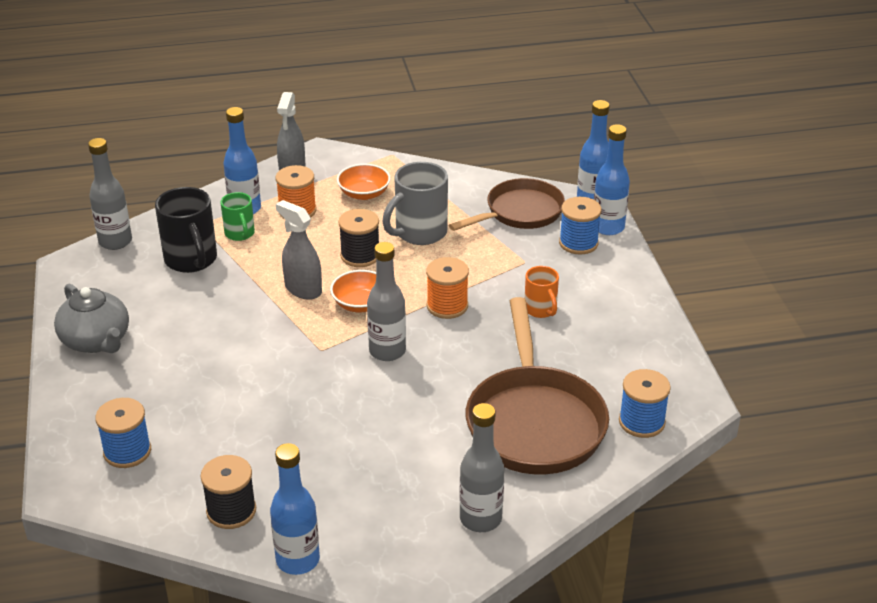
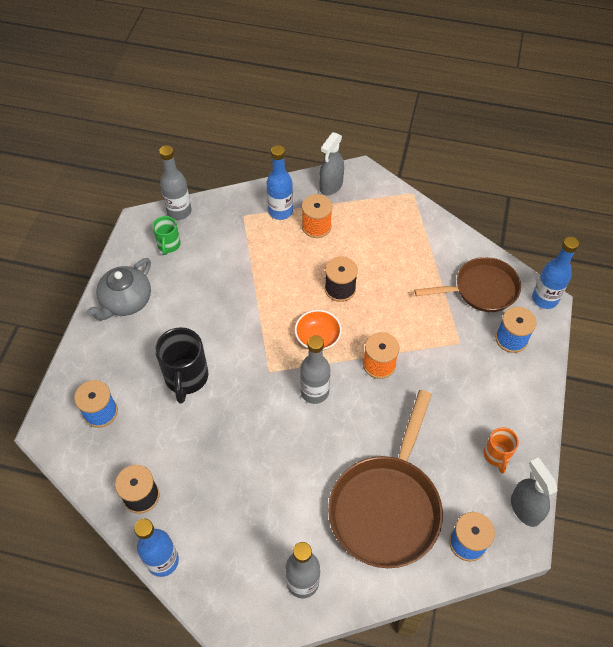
camera: 25 degrees right, 20 degrees up
grey teapot [54,284,129,353] -> grey teapot turned 45 degrees clockwise [86,258,151,321]
black mug [155,187,217,273] -> black mug moved to [155,327,208,404]
green mug [221,192,255,241] -> green mug moved to [152,216,181,255]
grey spray bottle [276,200,322,300] -> grey spray bottle moved to [511,458,558,527]
orange bowl [337,164,391,200] -> none
grey mug [382,162,448,245] -> none
orange mug [525,266,559,318] -> orange mug moved to [484,427,519,474]
blue bottle [594,124,630,235] -> none

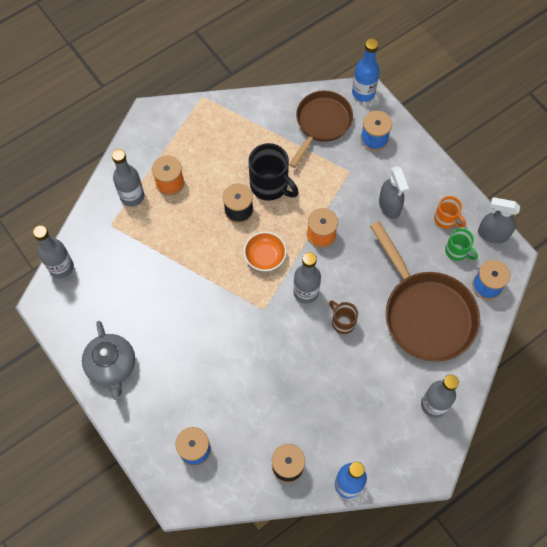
camera: 50 degrees left, 10 degrees up
green mug [152,216,181,255] -> green mug moved to [445,228,478,261]
black mug [155,327,208,404] -> black mug moved to [248,143,299,201]
blue bottle [266,145,293,220] -> grey bottle [112,149,144,207]
grey spray bottle [319,132,344,196] -> grey spray bottle moved to [379,166,409,219]
none -> brown mug [329,300,358,334]

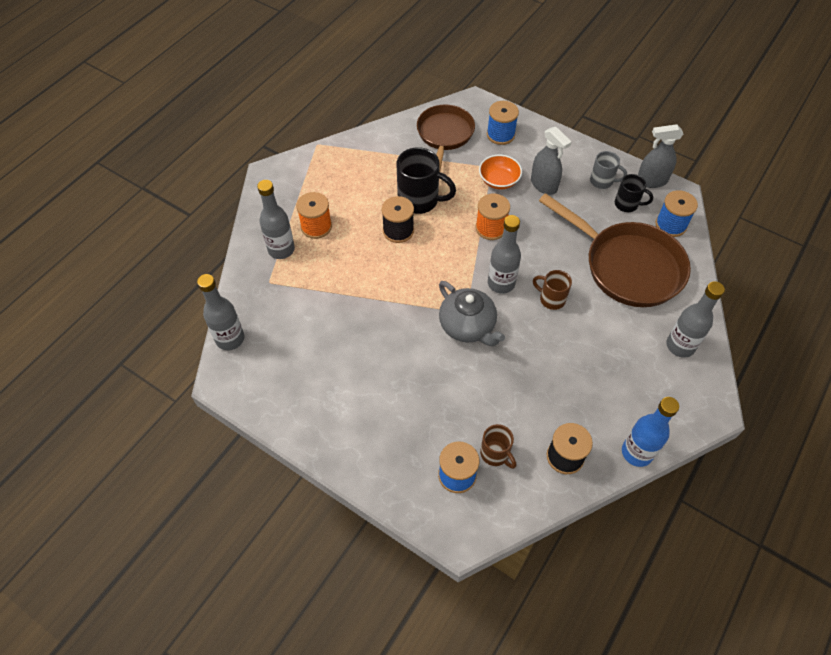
camera: 20 degrees left, 10 degrees down
grey teapot [82,321,135,400] -> grey teapot moved to [439,281,505,346]
orange bowl [244,232,287,271] -> orange bowl moved to [479,155,522,189]
blue bottle [352,38,380,102] -> none
orange mug [434,196,466,229] -> grey mug [590,151,627,189]
green mug [445,228,478,261] -> black mug [615,174,653,212]
none -> brown mug [480,424,516,469]

